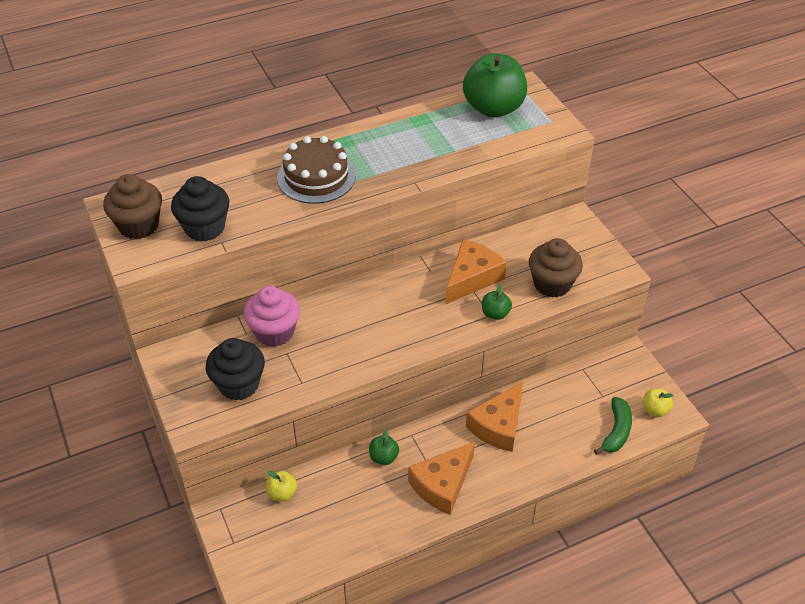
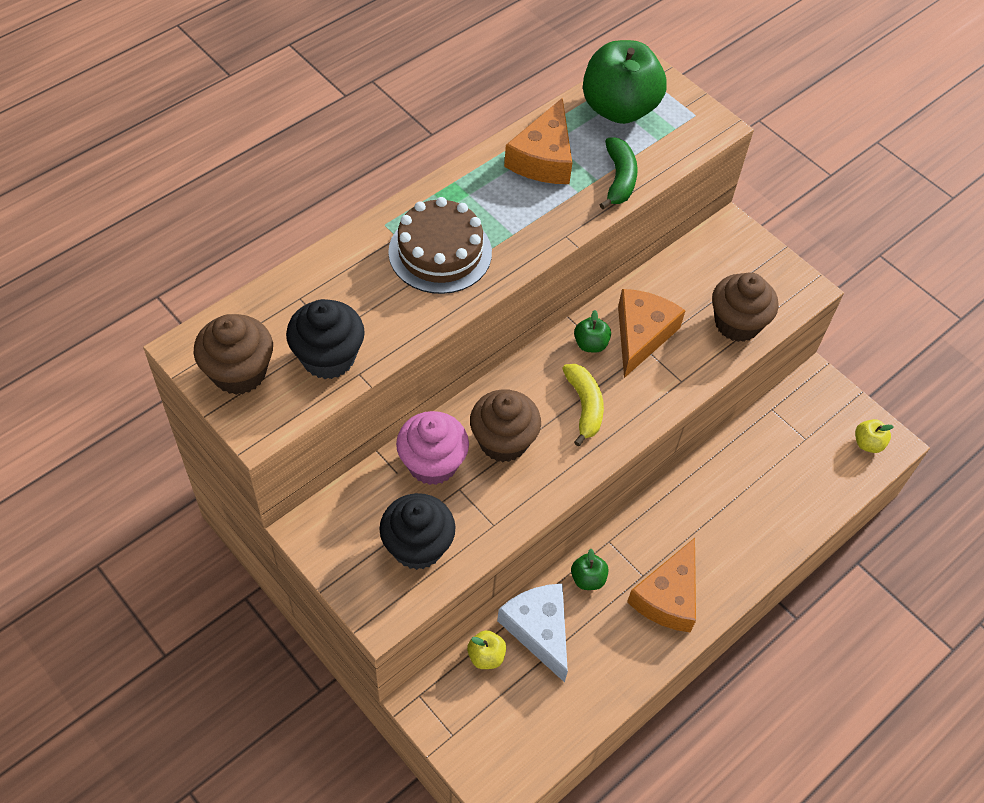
camera: 20 degrees left, 10 degrees up
orange cheese [466,381,524,452] -> orange cheese moved to [504,98,572,184]
green apple [482,285,512,320] -> green apple moved to [574,310,611,353]
green banana [594,397,632,455] -> green banana moved to [599,137,638,209]
none -> brown cupcake [470,389,541,462]
none -> white cheese [497,584,568,683]
none -> yellow banana [562,364,604,446]

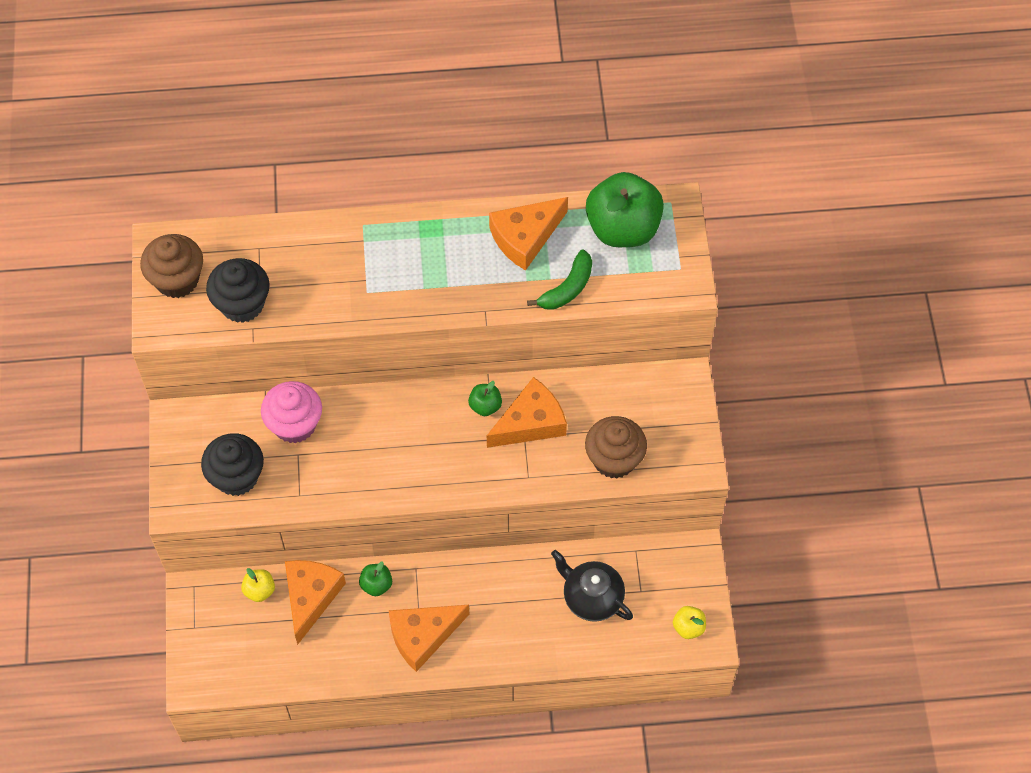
camera: 40 degrees right, 5 degrees up
brown cake [388,197,492,294] -> none
brown cupcake [470,389,541,462] -> none
white cheese [497,584,568,683] -> orange cheese [285,560,346,645]
yellow banana [562,364,604,446] -> none
none -> black teapot [551,550,633,622]

